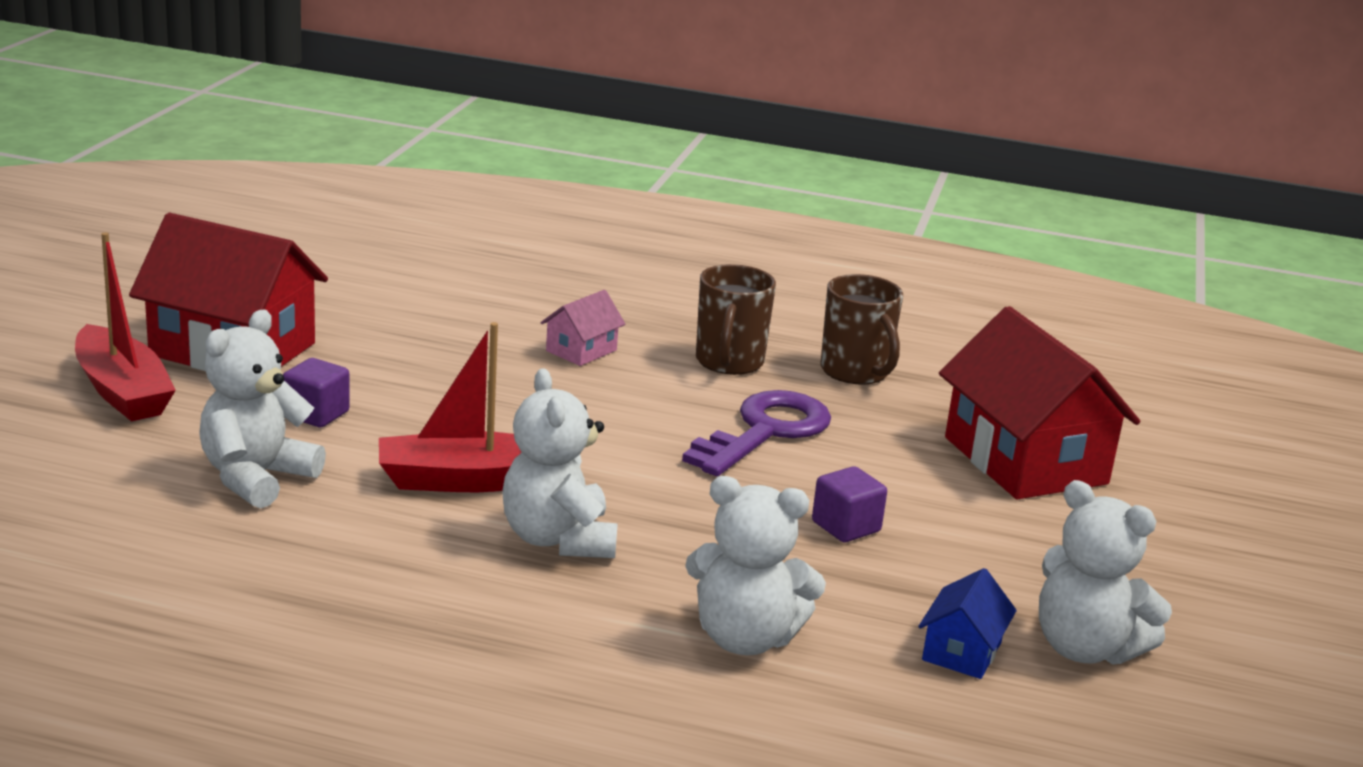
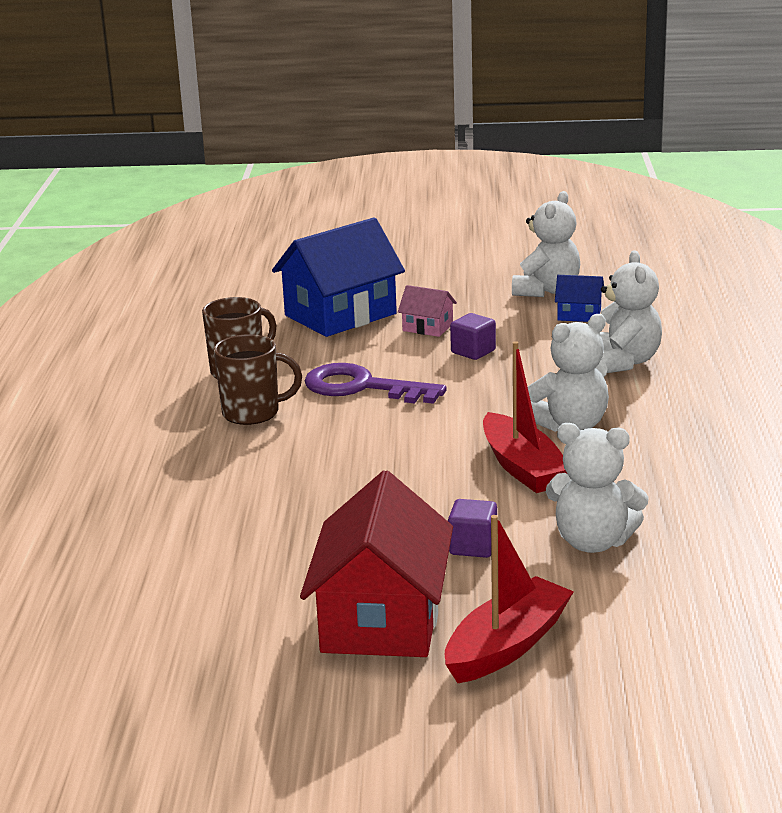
camera: 100 degrees left, 0 degrees up
pink house [541,290,625,366] -> pink house moved to [398,285,457,337]
red house [939,306,1140,500] -> blue house [272,217,405,337]

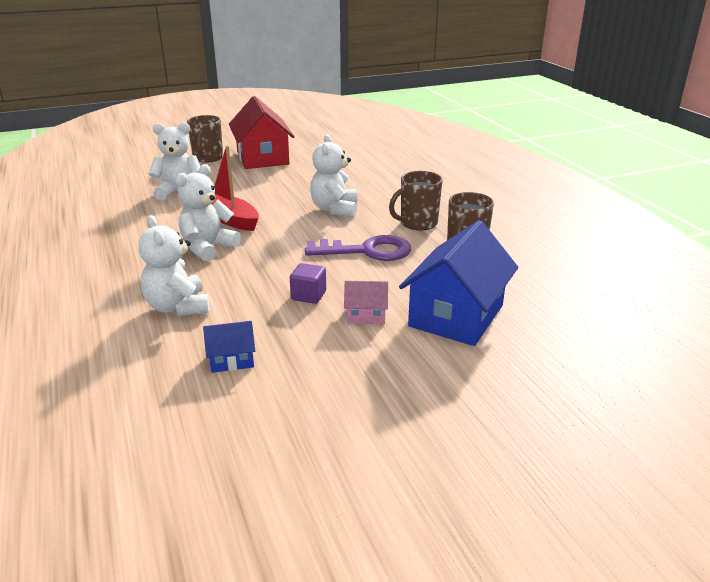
camera: 155 degrees right, 5 degrees up
red boat [445,515,574,683] -> brown mug [187,115,223,163]
purple cube [448,499,497,558] -> none
white teddy bear [512,191,580,297] -> white teddy bear moved to [310,134,357,217]

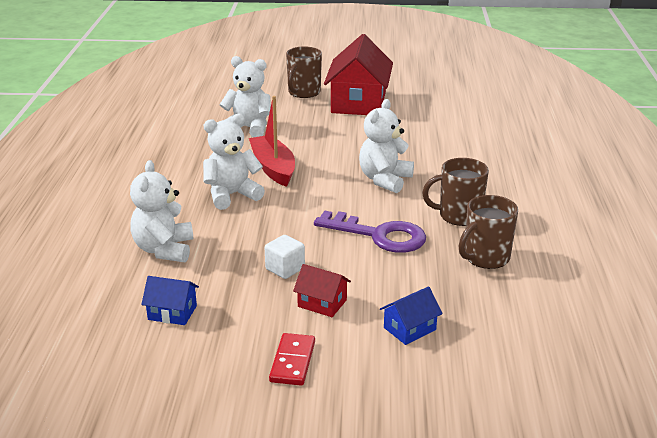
camera: 25 degrees right, 0 degrees up
purple cube [290,263,326,304] -> white cube [264,235,305,279]
pink house [344,281,388,324] -> red house [293,264,351,317]
blue house [399,220,518,346] -> blue house [380,286,443,345], size x0.46
none -> red domino [269,333,315,386]

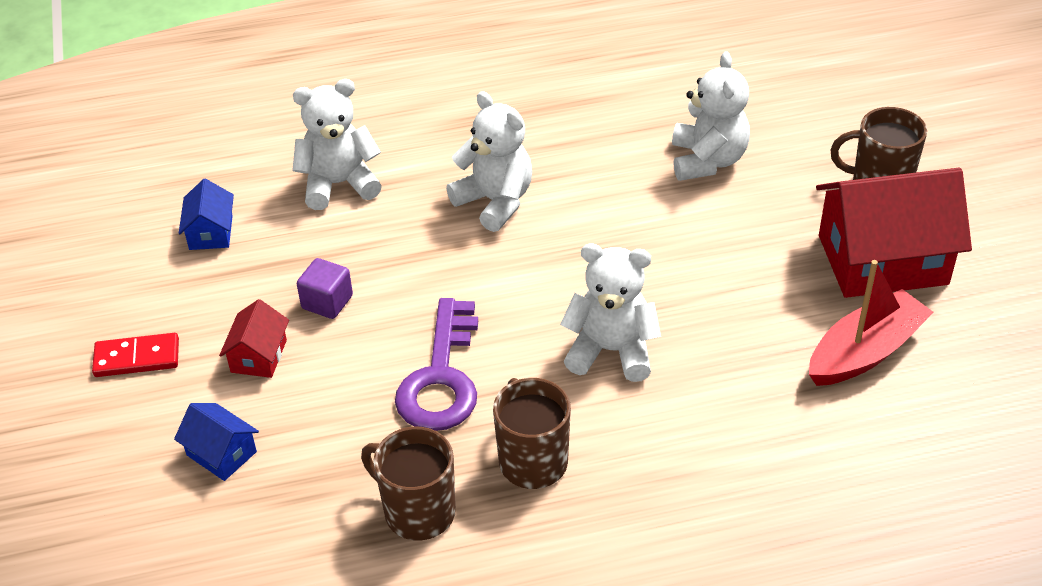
camera: 75 degrees right, 15 degrees up
red boat [249,96,295,187] -> red boat moved to [809,260,934,386]
white cube [264,235,305,279] -> purple cube [297,258,353,319]

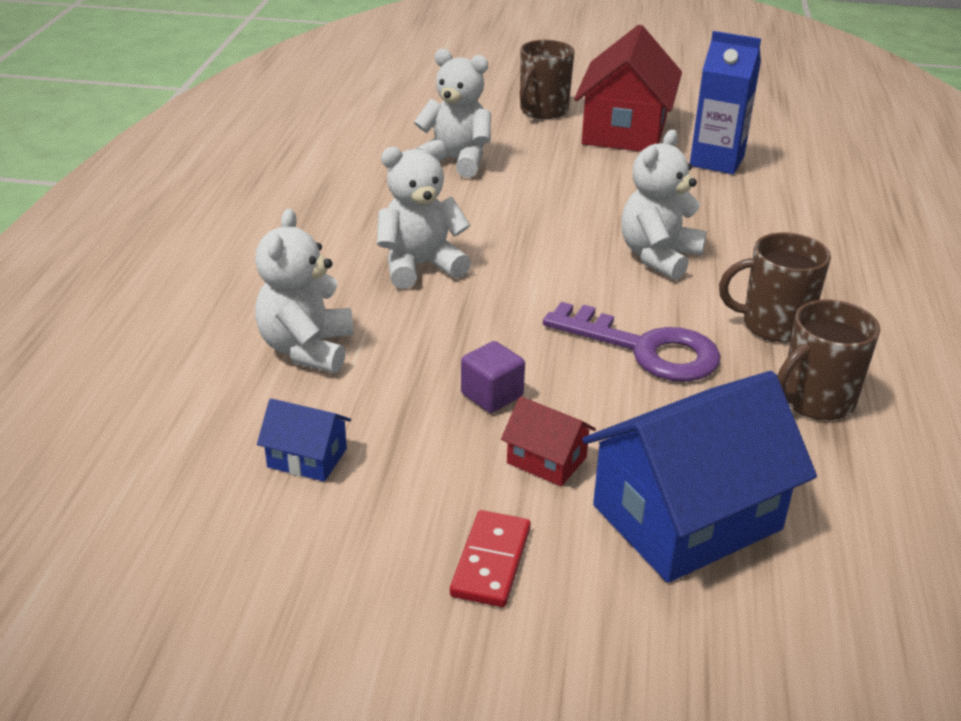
camera: 70 degrees left, 10 degrees down
blue house [174,403,259,481] -> blue house [582,371,817,583], size x2.19
red boat [809,260,934,386] -> blue carton [690,31,761,174]

